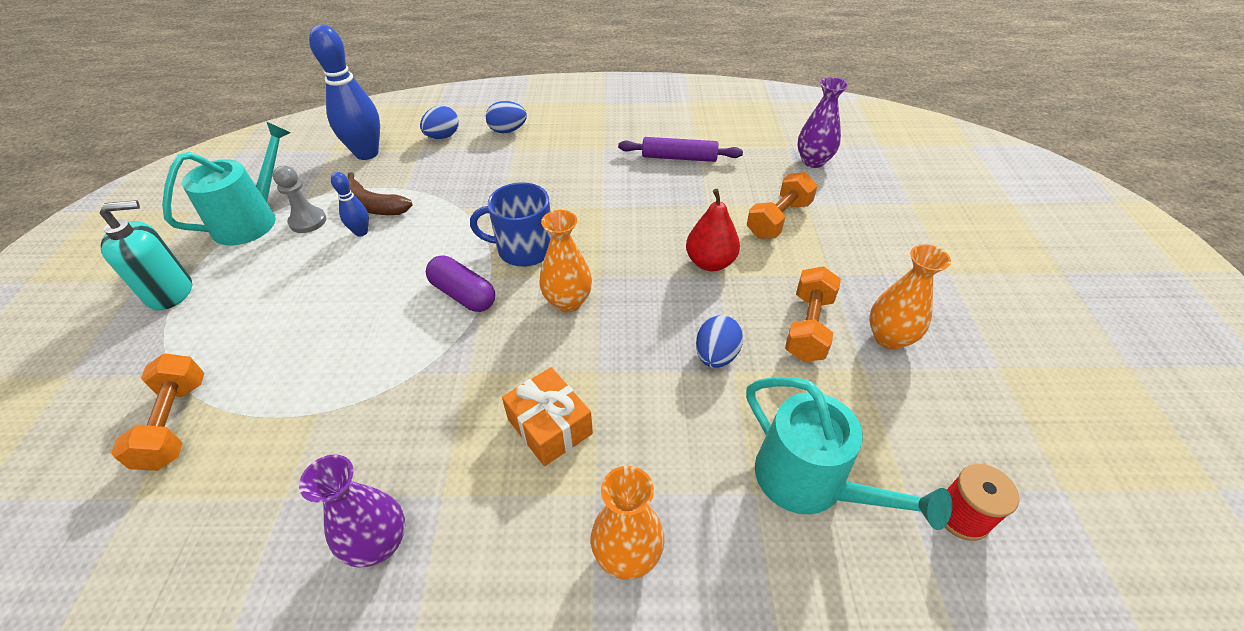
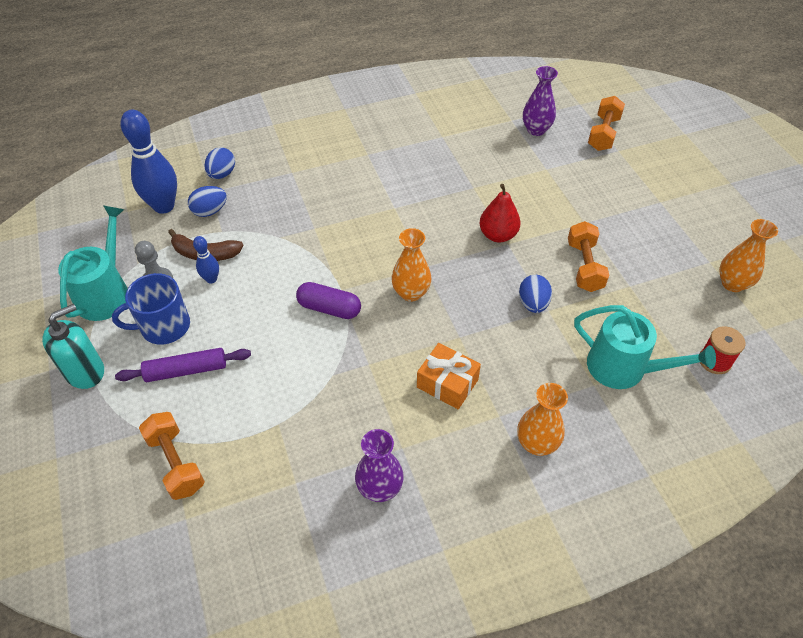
camera: 20 degrees left, 5 degrees up
blue mug [470,182,551,267] -> blue mug moved to [112,273,190,345]
blue egg [486,101,527,133] -> blue egg moved to [188,186,227,217]
purple rolling pin [618,137,743,162] -> purple rolling pin moved to [115,348,251,382]
orange dumbbell [747,172,818,239] -> orange dumbbell moved to [588,96,625,151]
orange vase [869,244,951,350] -> orange vase moved to [719,219,778,292]

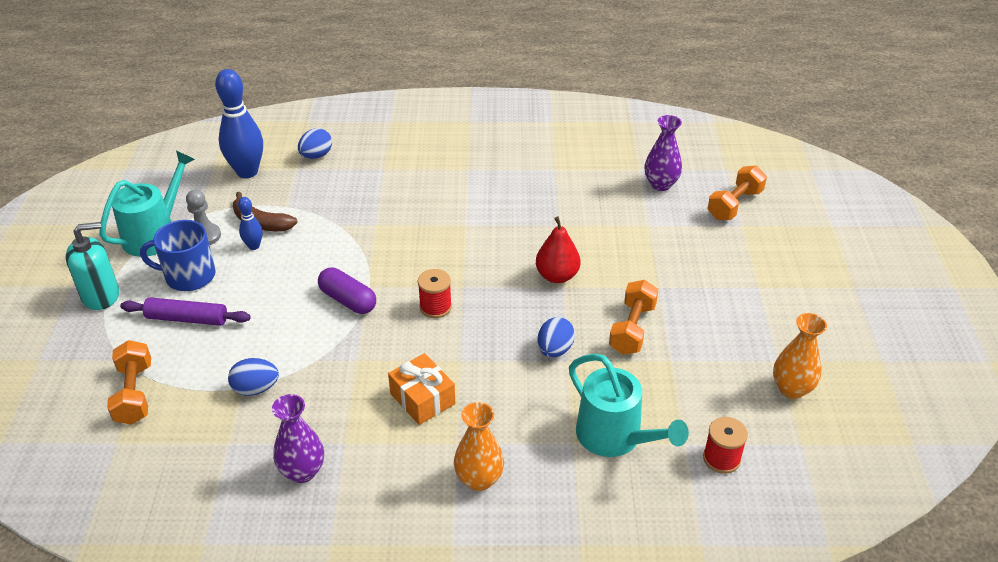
camera: 20 degrees right, 10 degrees down
blue egg [188,186,227,217] -> blue egg moved to [228,358,279,396]
orange vase [391,228,432,302] -> red spool [418,269,452,318]

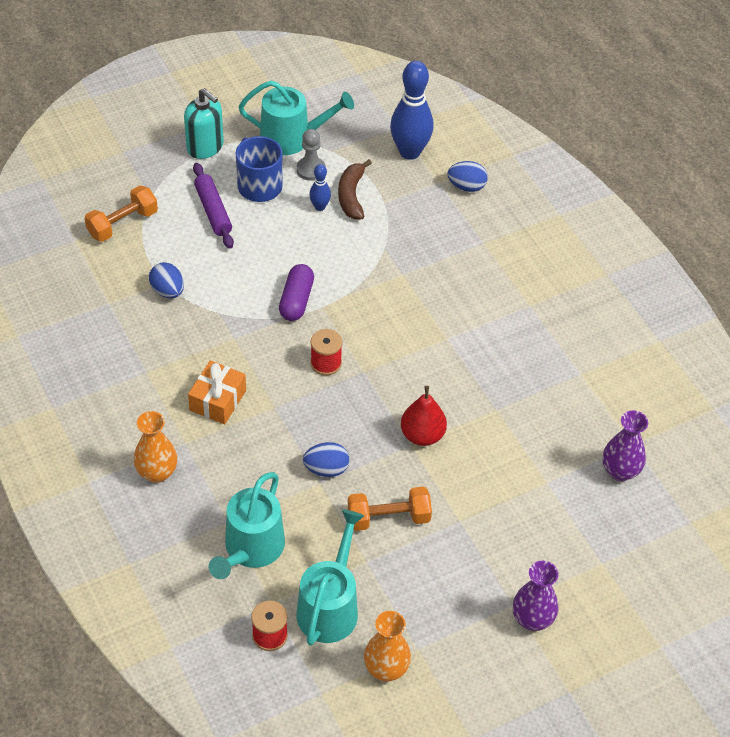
camera: 60 degrees right, 10 degrees up
purple vase [272,394,324,483] -> purple vase moved to [512,561,559,631]
orange dumbbell [707,166,767,220] -> none
none -> turquoise watering can [297,510,364,646]

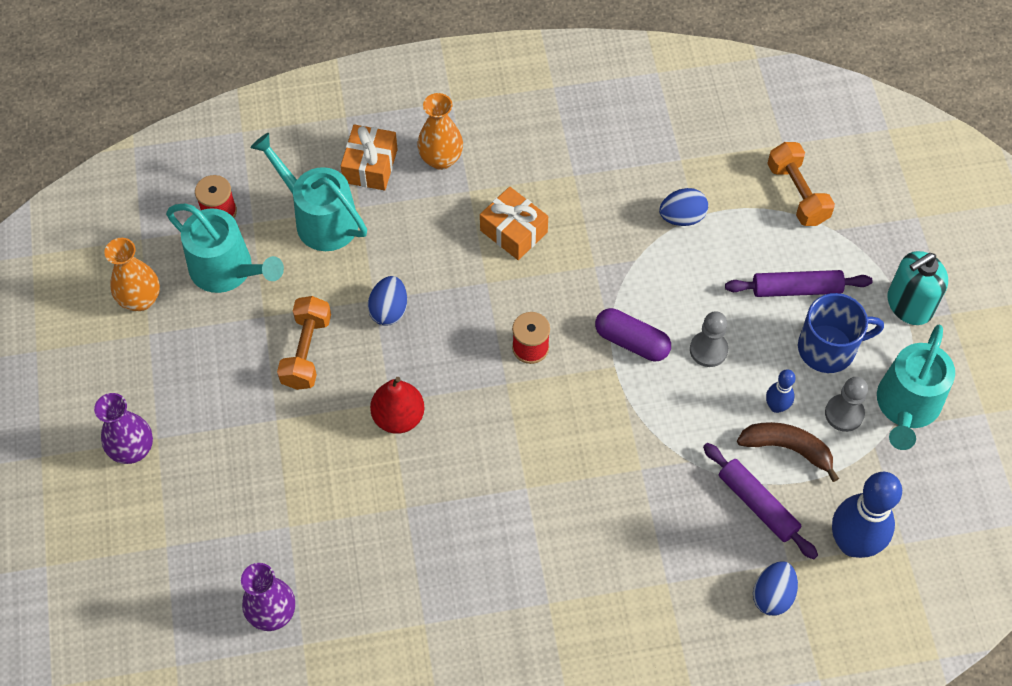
camera: 110 degrees right, 10 degrees up
none -> orange gift [341,124,398,190]
none -> grey pawn [690,311,728,367]
none -> purple rolling pin [703,443,818,559]

